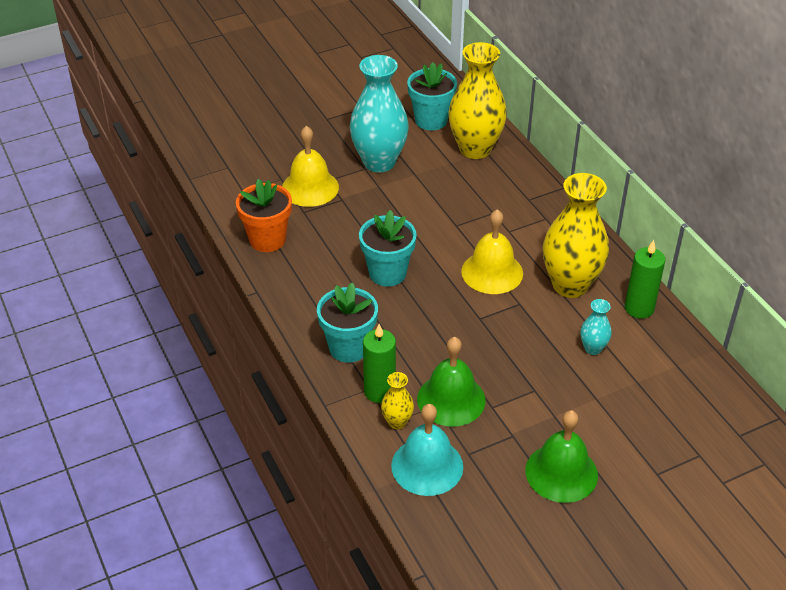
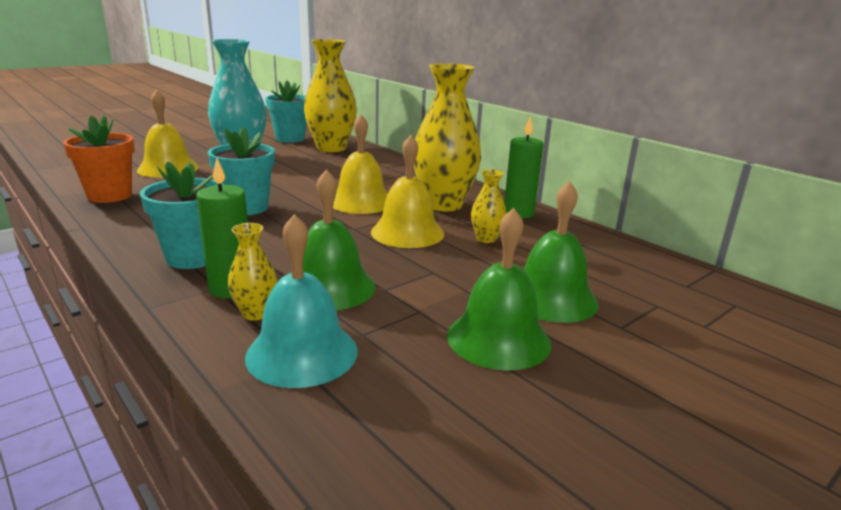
camera: 15 degrees left, 20 degrees down
turquoise vase [580,299,612,355] -> yellow vase [471,169,506,243]
none -> yellow bell [371,135,444,248]
none -> green bell [524,181,598,323]

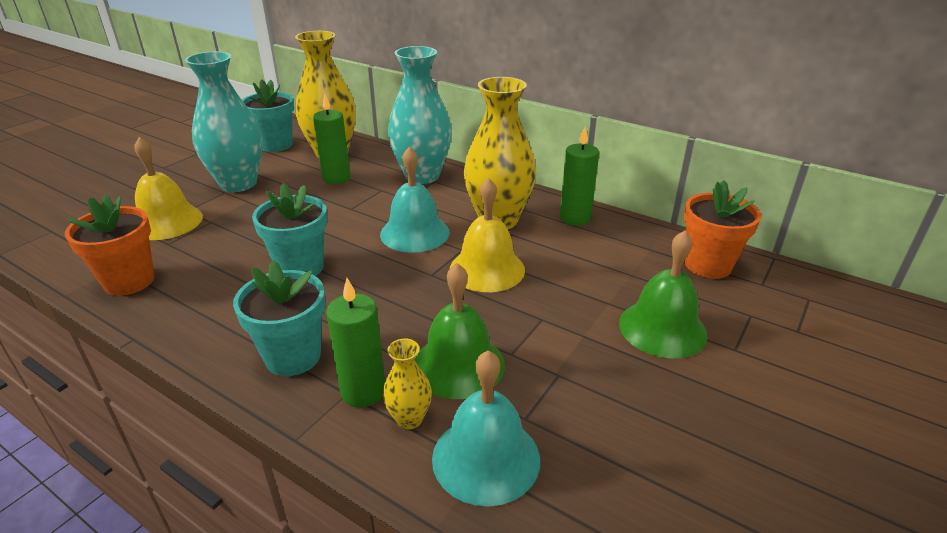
camera: 15 degrees left, 10 degrees up
yellow bell [333,114,388,214] -> turquoise bell [380,146,450,253]
green bell [447,208,552,371] -> none
yellow vase [471,169,506,243] -> none
none -> green candle [313,94,351,184]
none -> turquoise vase [388,46,452,184]
none -> orange flower pot [684,180,761,279]

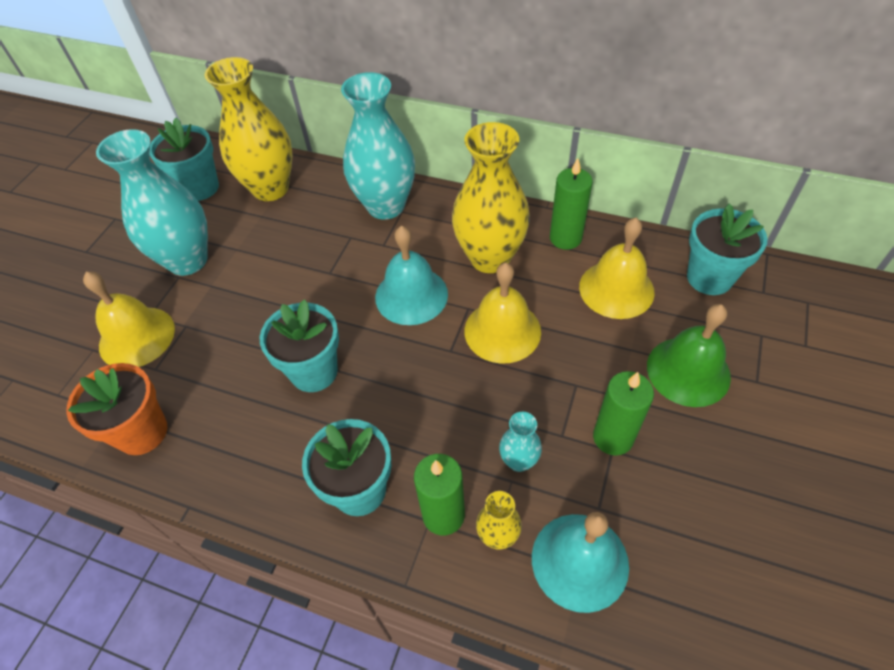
camera: 10 degrees left, 20 degrees up
green candle [313,94,351,184] -> green candle moved to [593,371,654,456]
green bell [415,263,505,399] -> turquoise vase [499,412,542,472]
orange flower pot [684,180,761,279] -> turquoise flower pot [687,204,768,295]
none -> yellow bell [579,218,654,319]

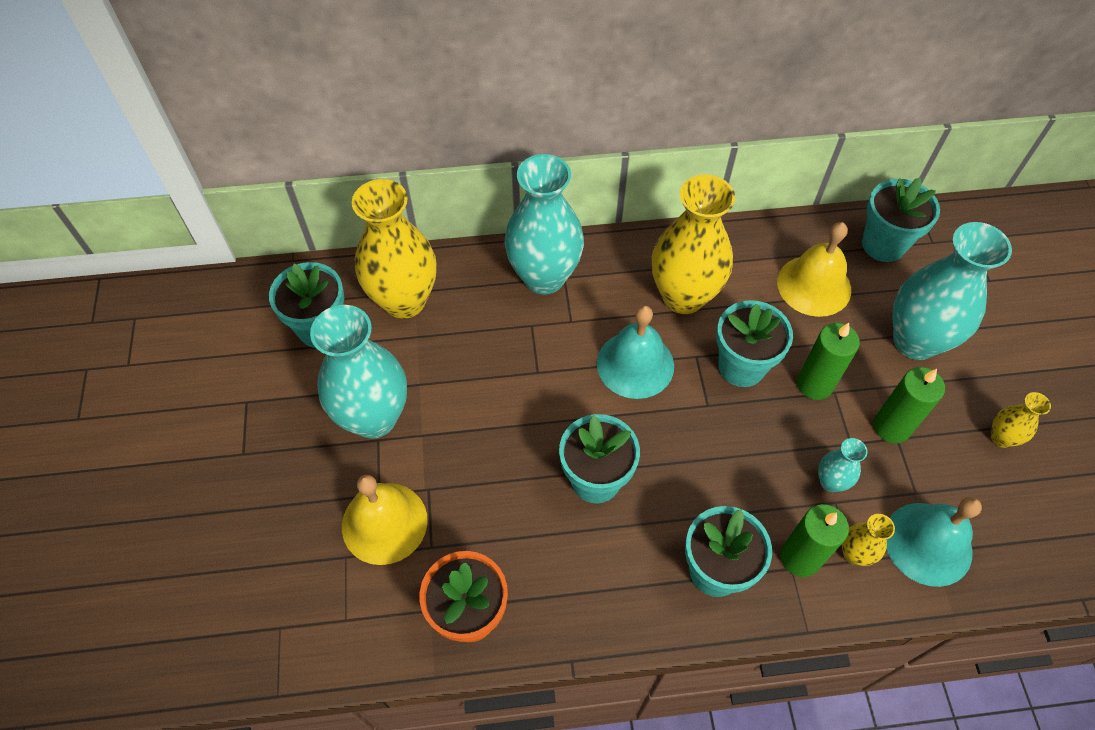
camera: 30 degrees left, 5 degrees up
yellow bell [464,263,541,364] -> turquoise flower pot [716,300,793,387]
green candle [550,158,593,250] -> green candle moved to [797,323,860,400]
green bell [647,304,731,407] -> turquoise vase [892,222,1012,360]
none -> yellow vase [991,392,1051,448]

